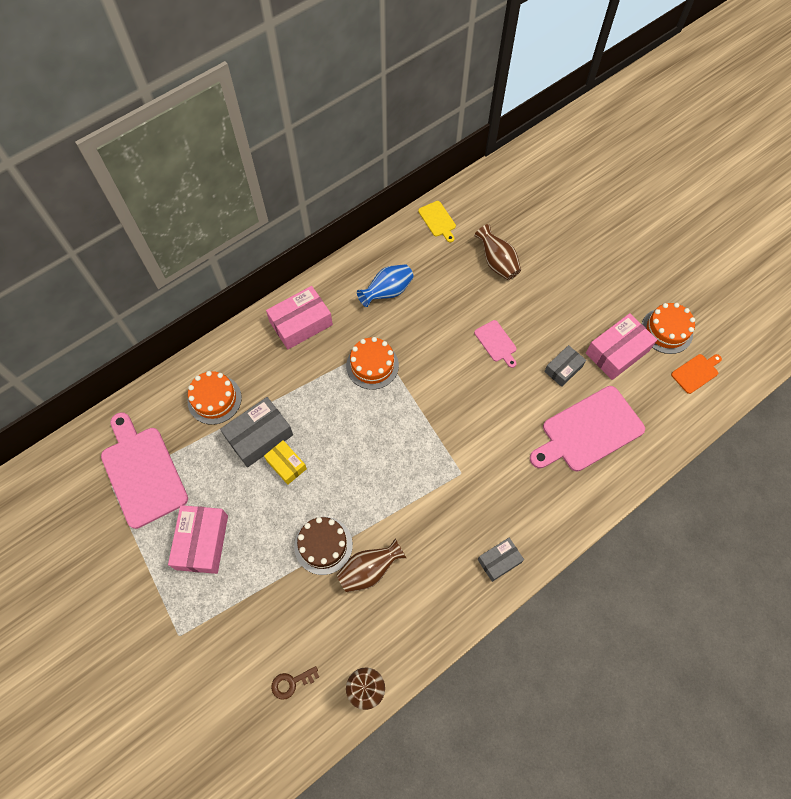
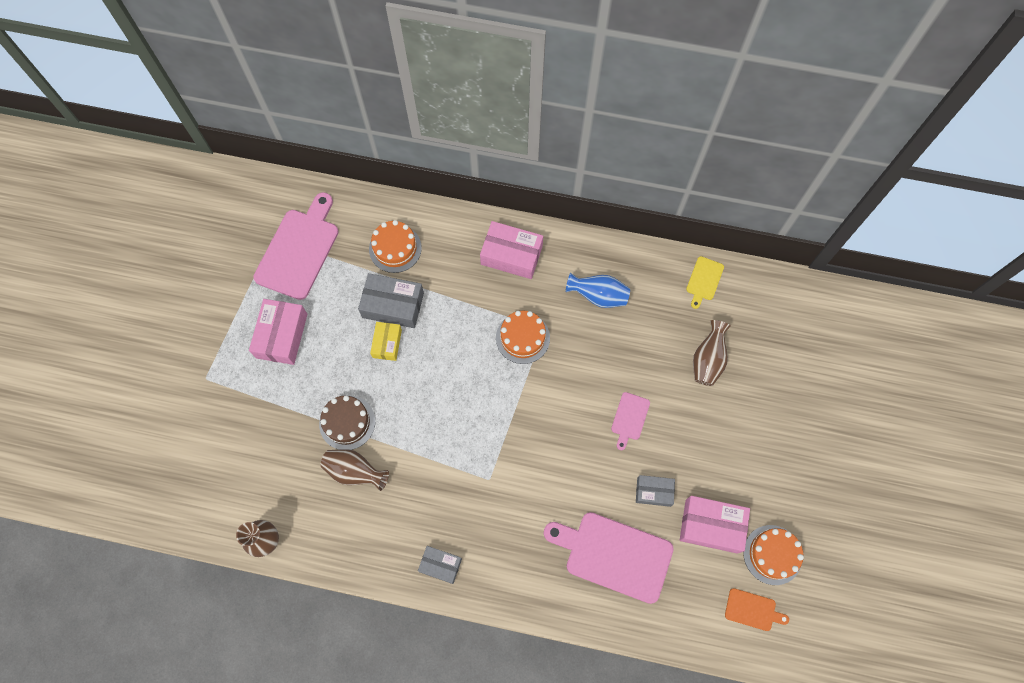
camera: 50 degrees right, 5 degrees up
pink box [168,505,228,574] -> pink box turned 45 degrees counterclockwise [249,299,307,365]
brown key [271,666,319,700] -> none

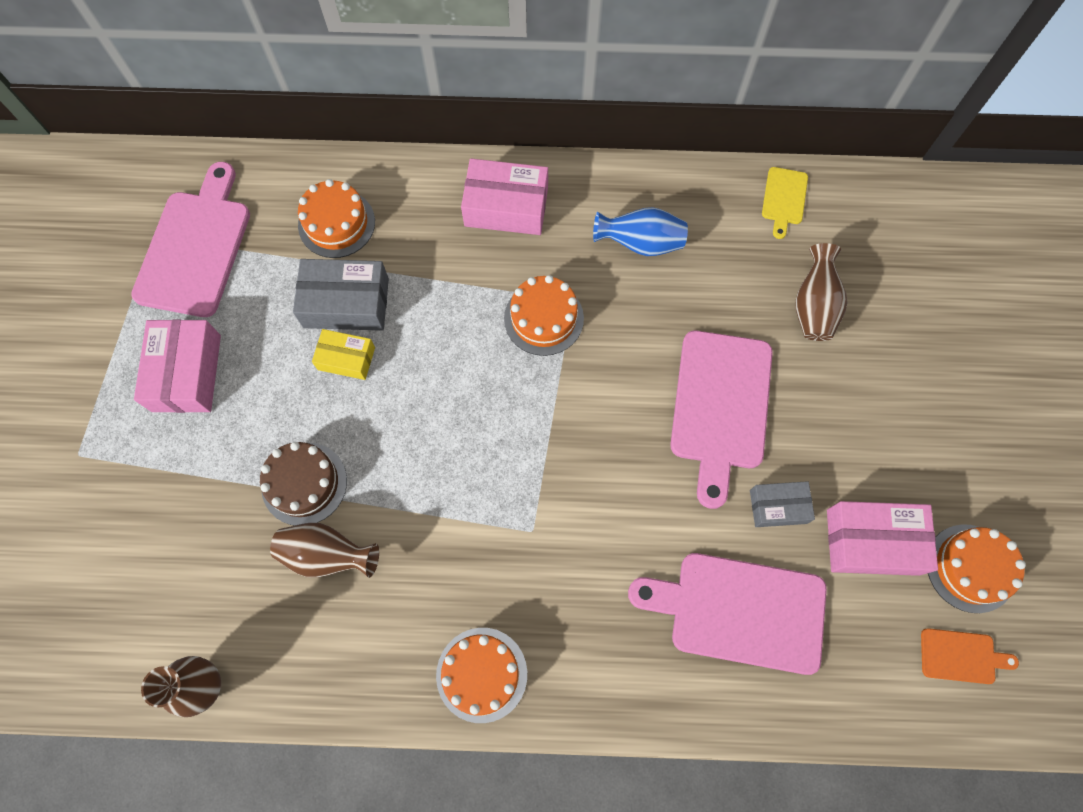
camera: 10 degrees left, 0 degrees up
yellow box [370,322,402,361] -> yellow box turned 75 degrees counterclockwise [312,329,375,380]
grey box [418,546,462,584] -> orange cake [436,628,527,723]
pink cutting board [611,392,650,450] -> pink cutting board [670,330,773,509], size x2.10

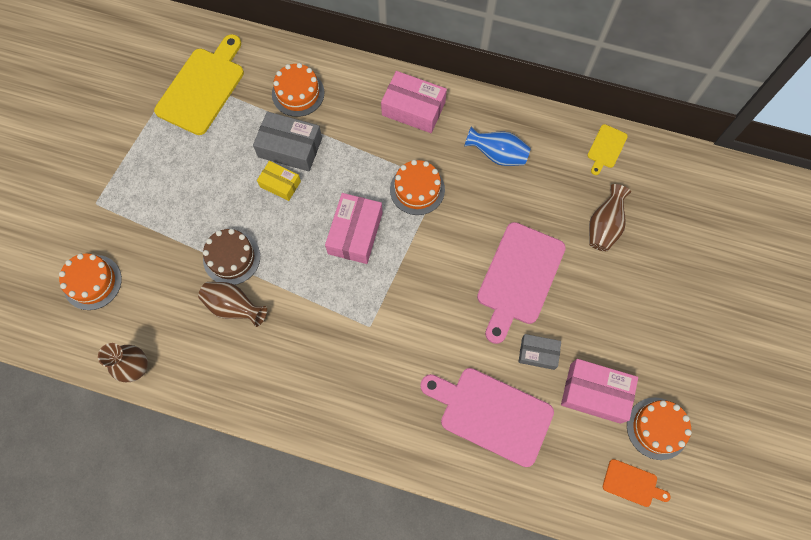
camera: 15 degrees right, 0 degrees up
pink cutting board [131,162,250,317] -> yellow cutting board [154,34,244,135]
pink box [134,320,221,413] -> pink box moved to [325,193,383,264]
orange cake [436,628,527,723] -> orange cake moved to [59,253,122,310]

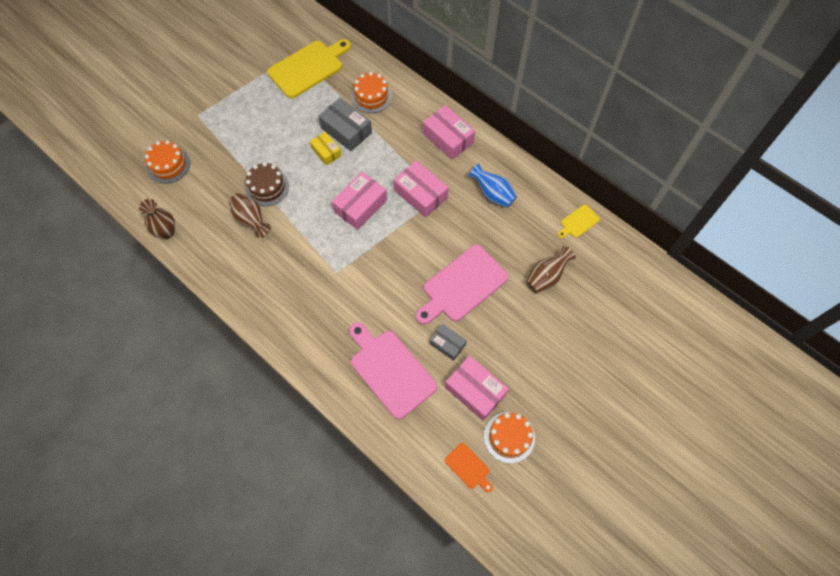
camera: 25 degrees right, 5 degrees down
orange cake [390,160,445,215] -> pink box [394,160,449,218]

